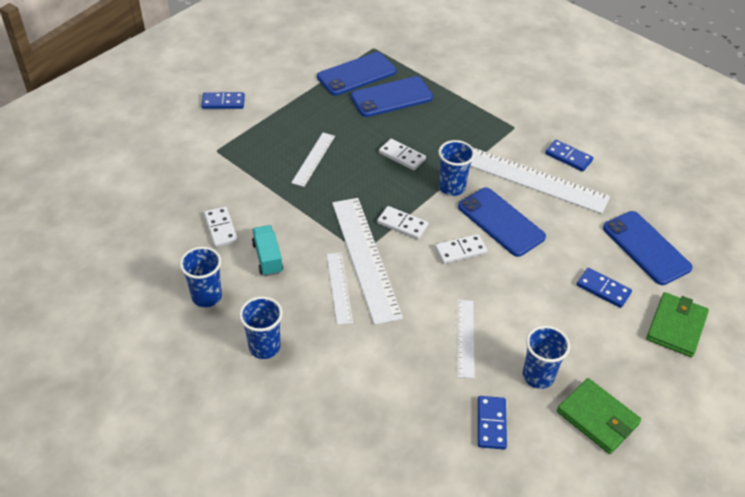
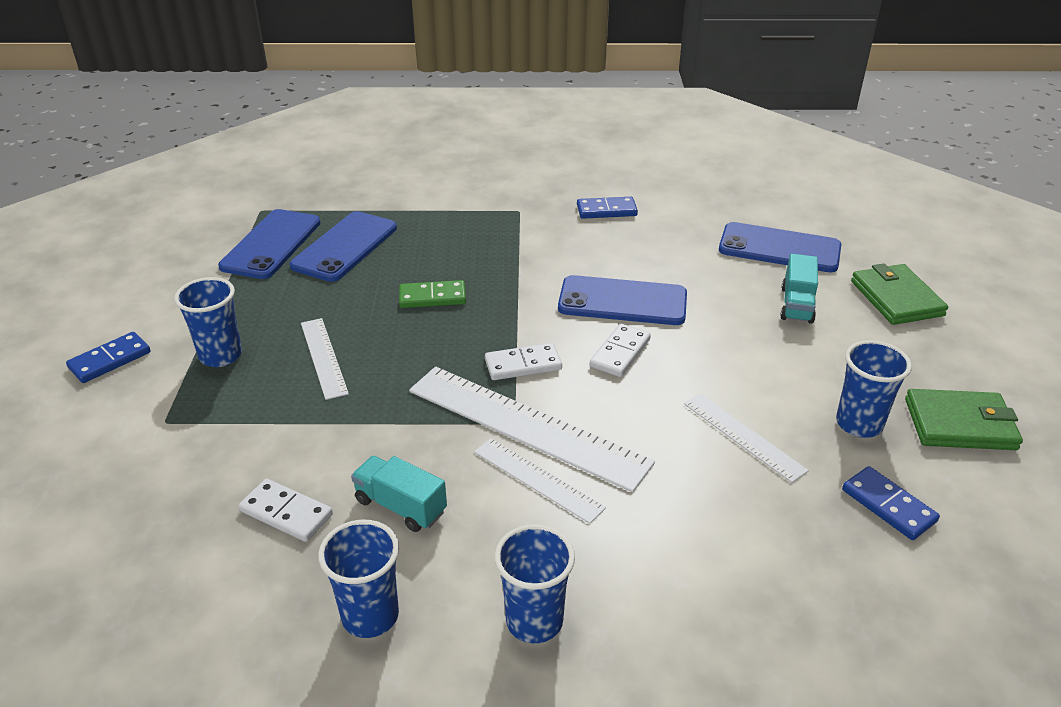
camera: 40 degrees left, 10 degrees down
white domino [379,139,426,170] -> green domino [399,280,466,308]
blue cup [438,140,475,196] -> blue cup moved to [174,277,242,367]
white ruler [470,148,610,214] -> none
blue domino [577,268,632,308] -> turquoise truck [780,254,818,324]

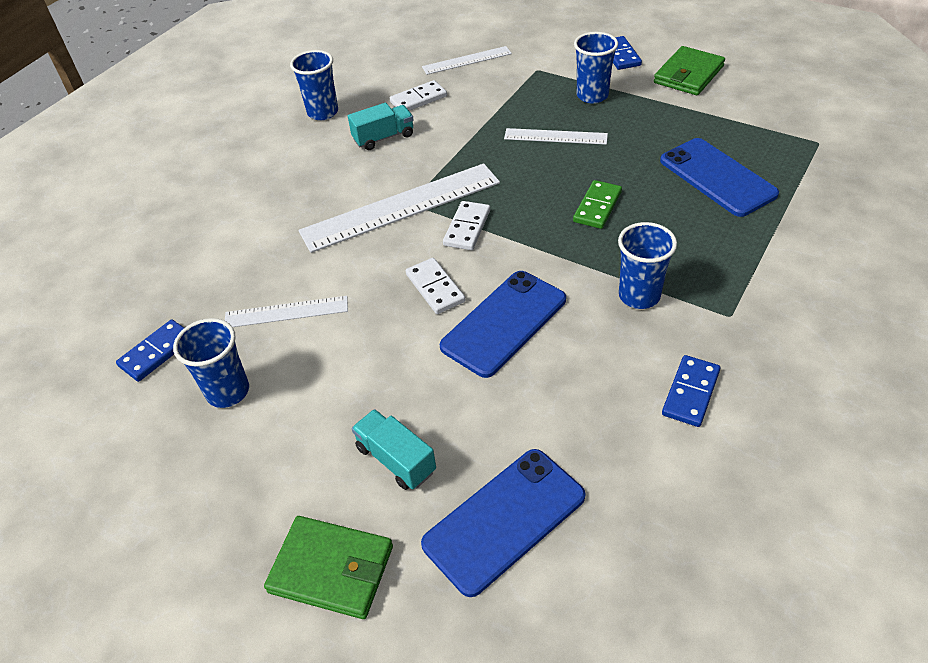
camera: 125 degrees right, 10 degrees up
blue phone [218,209,320,279] -> none
white ruler [474,438,606,524] -> white ruler moved to [422,46,512,75]
blue cup [495,524,575,643] -> blue cup moved to [618,222,677,309]
blue domino [842,466,940,540] -> blue domino turned 45 degrees counterclockwise [116,320,184,382]
green wallet [905,389,1023,450] -> green wallet moved to [654,46,725,95]

